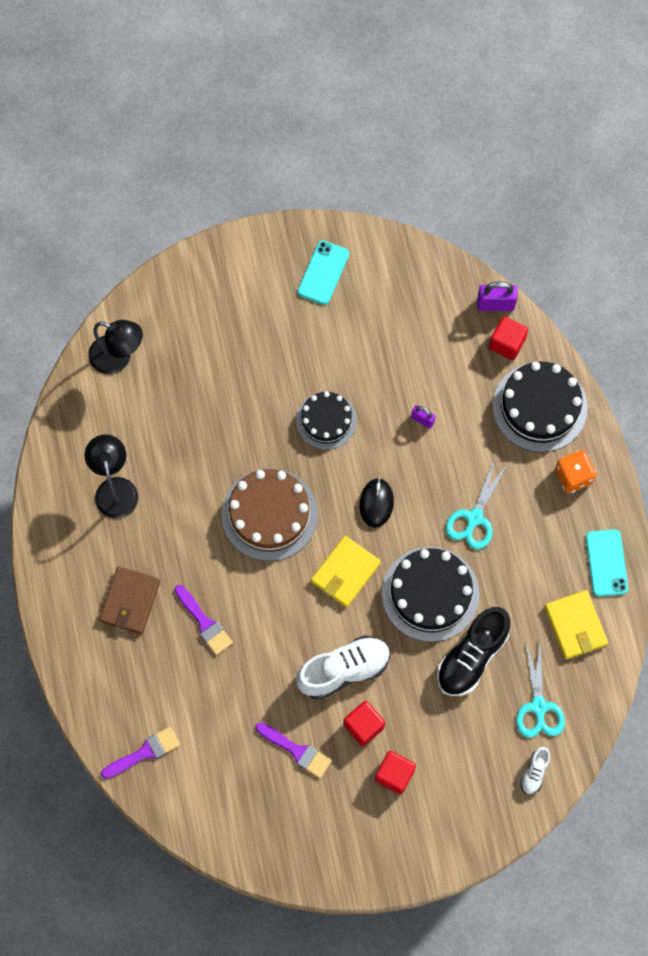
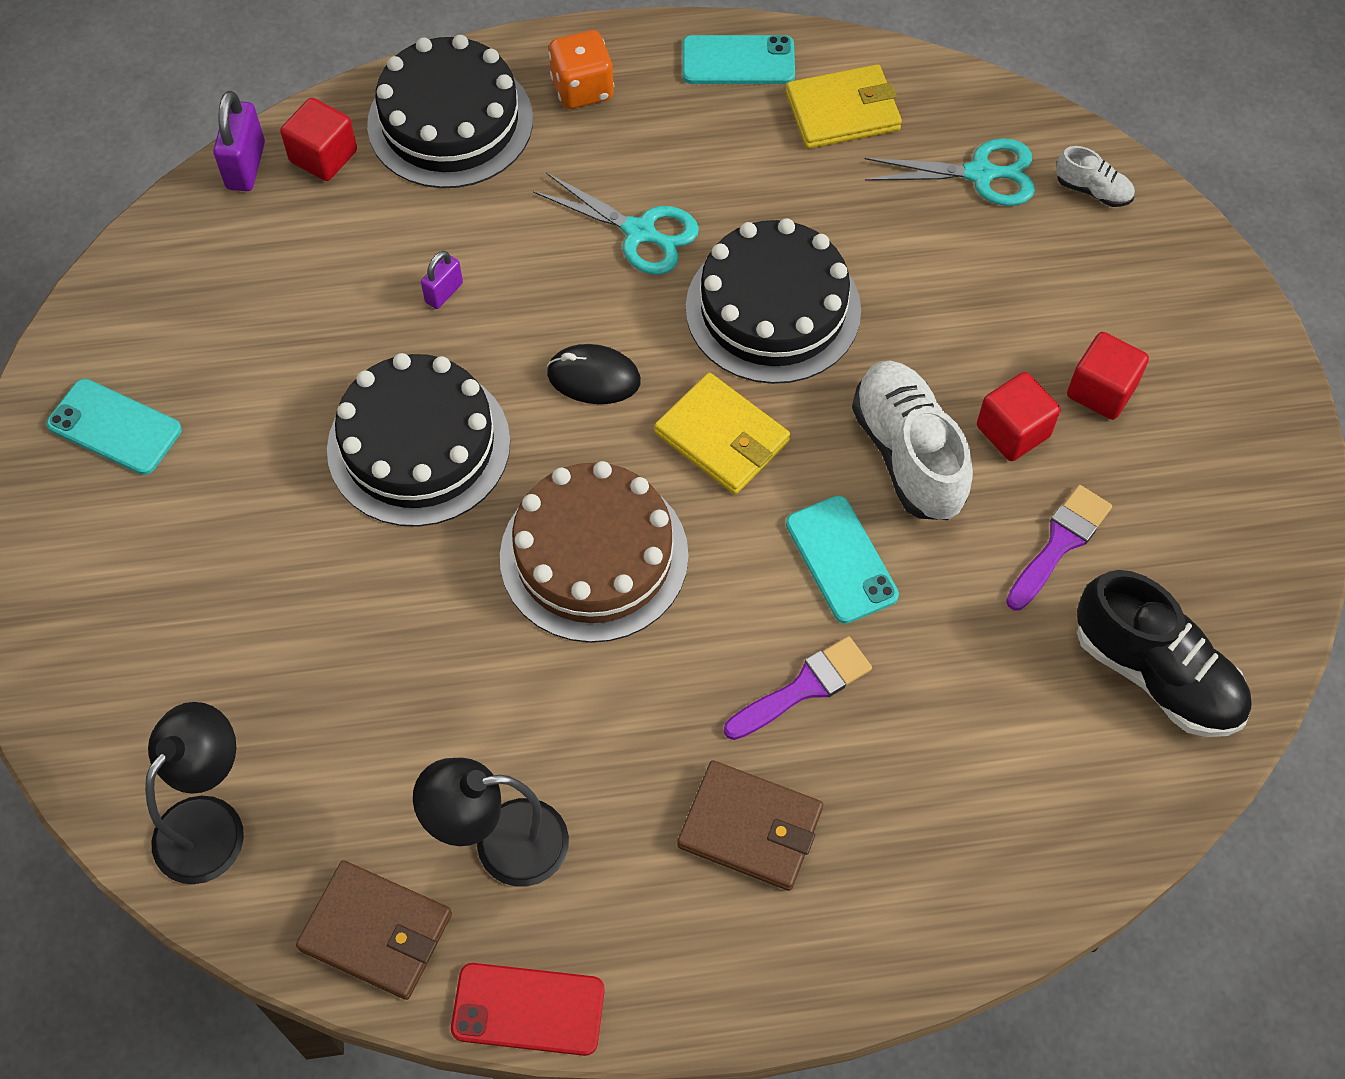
camera: 85 degrees left, 10 degrees down
purple brush [101,727,180,779] -> none
black cake [296,391,357,450] -> black cake [327,353,510,527], size x1.56
black shoe [437,607,510,696] -> black shoe moved to [1077,570,1252,737]
none -> brown wallet [296,860,452,1000]
none -> red phone [451,963,605,1056]
none -> turquoise phone [786,496,899,624]

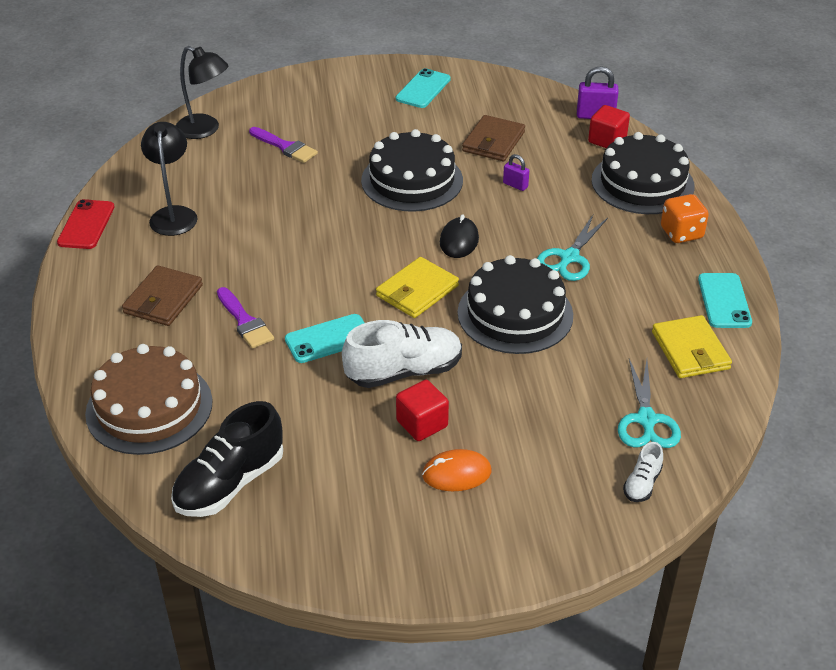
camera: 90 degrees right, 20 degrees down
brown wallet [296,860,452,1000] -> brown wallet moved to [462,115,525,161]
brown cake [500,461,689,643] -> brown cake moved to [85,344,213,455]
purple brush [1006,485,1112,610] -> purple brush moved to [249,127,318,163]
red cube [1067,332,1149,420] -> orange mouse [422,449,491,492]

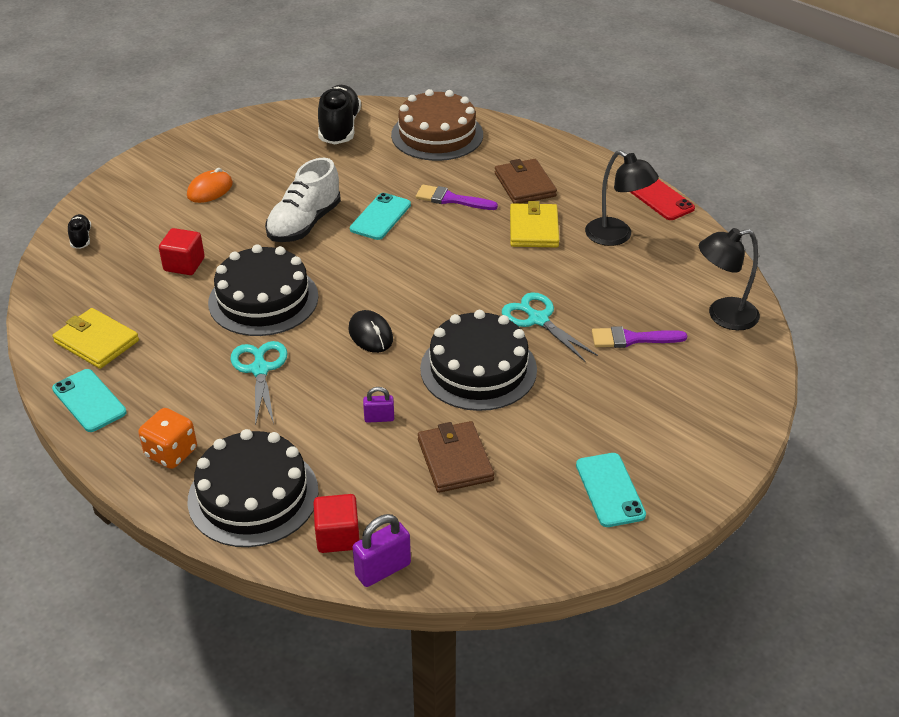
camera: 140 degrees right, 0 degrees up
yellow wallet [376,257,459,318] -> yellow wallet moved to [510,201,559,247]
red cube [396,380,449,441] -> red cube moved to [159,228,205,275]
turquoise scissors [618,359,681,448] -> turquoise scissors moved to [502,292,598,362]
white shoe [623,442,663,502] -> black shoe [68,214,91,249]

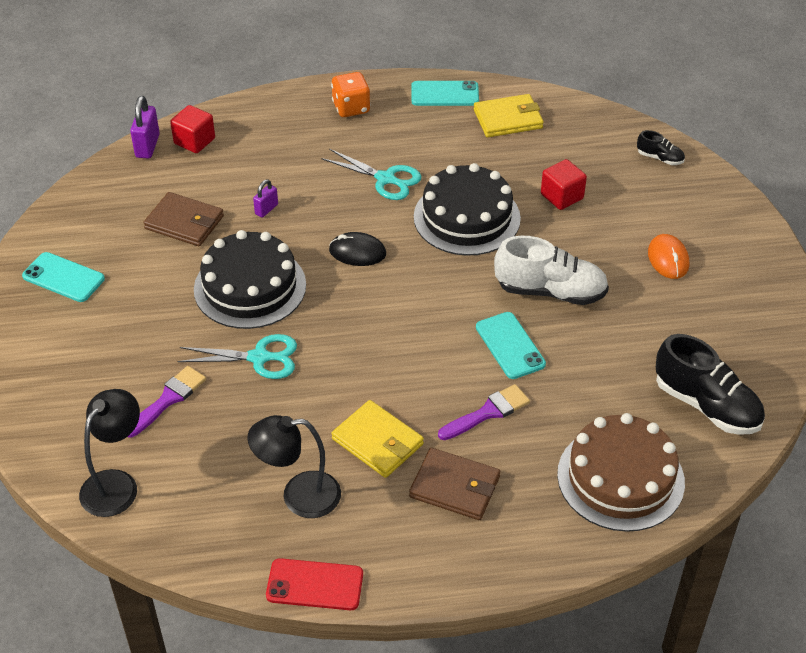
camera: 130 degrees right, 5 degrees up
black cake [188,429,319,547] -> none
white shoe [265,158,341,242] -> white shoe turned 120 degrees clockwise [494,236,609,305]

